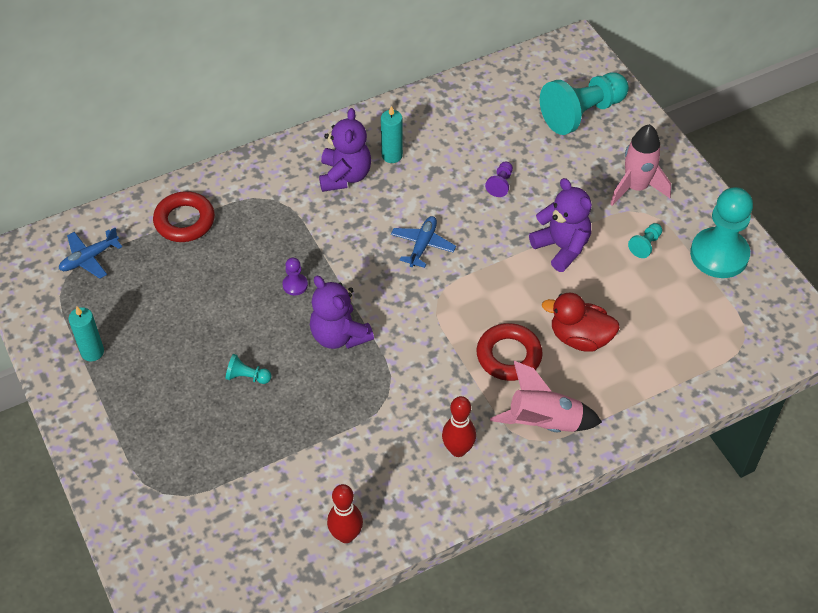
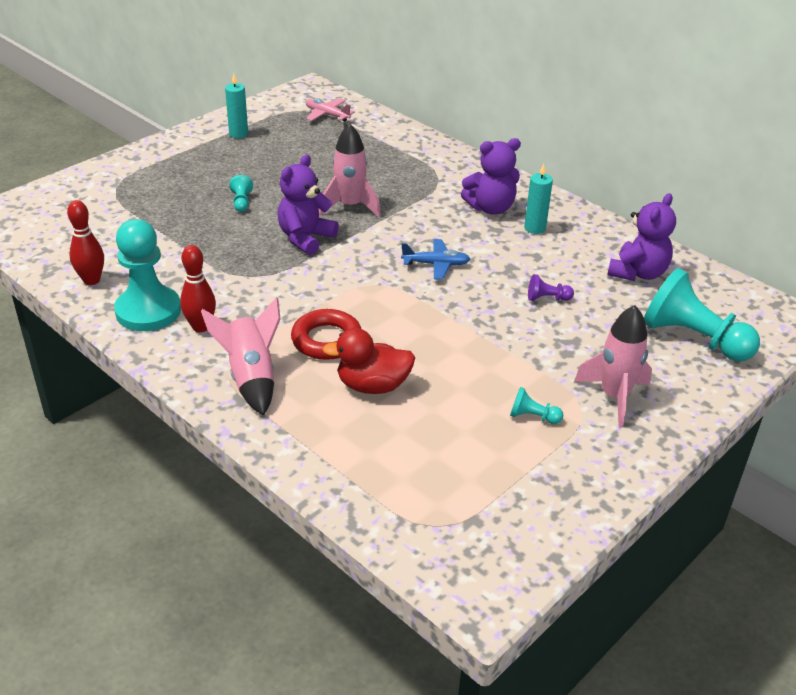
camera: 70 degrees right, 15 degrees down
blue plane [59,228,122,279] -> pink plane [306,98,355,122]
red ring [153,191,215,242] -> none
purple pawn [283,258,308,295] -> pink rocket [319,123,381,217]
purple teddy bear [529,178,592,272] -> purple teddy bear moved to [607,193,676,281]
red duck [542,293,620,352] -> red duck turned 90 degrees counterclockwise [323,328,415,394]
turquoise pawn [690,187,753,278] -> turquoise pawn moved to [114,219,181,331]

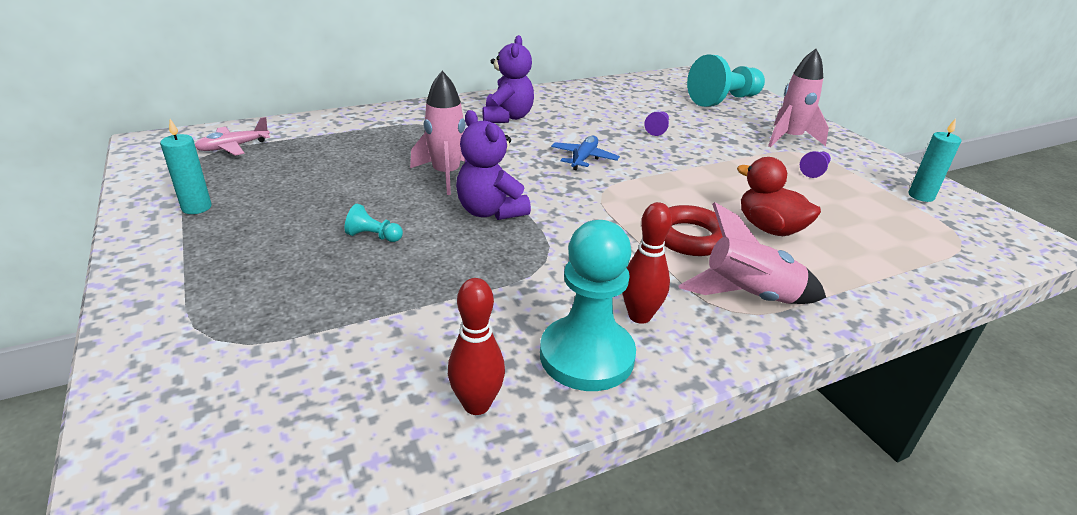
camera: 70 degrees left, 5 degrees down
red duck [323,328,415,394] -> red duck turned 120 degrees clockwise [737,157,821,236]
turquoise pawn [510,387,563,424] -> purple pawn [800,151,831,178]
turquoise candle [524,164,553,234] -> turquoise candle moved to [909,118,961,202]
purple teddy bear [607,193,676,281] -> none

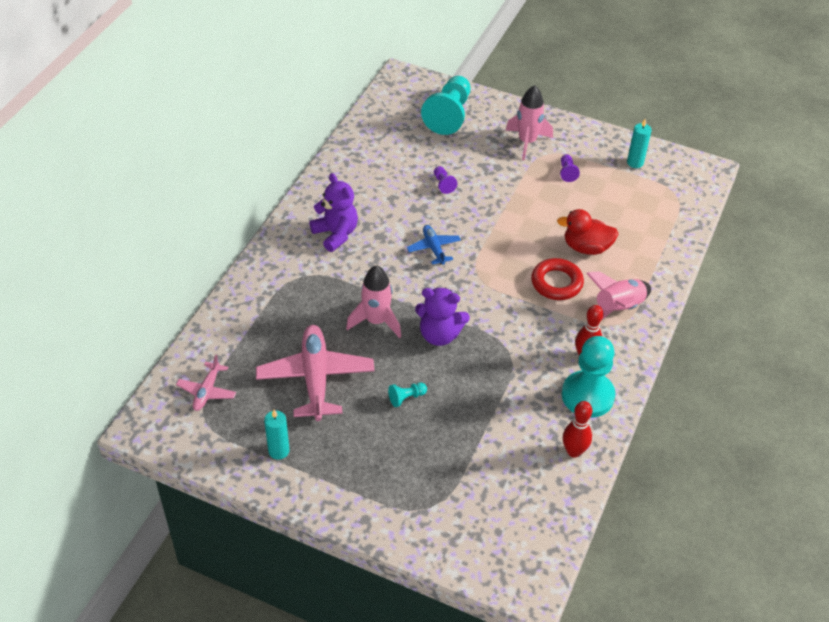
camera: 40 degrees left, 15 degrees up
none -> pink plane [256,325,375,421]

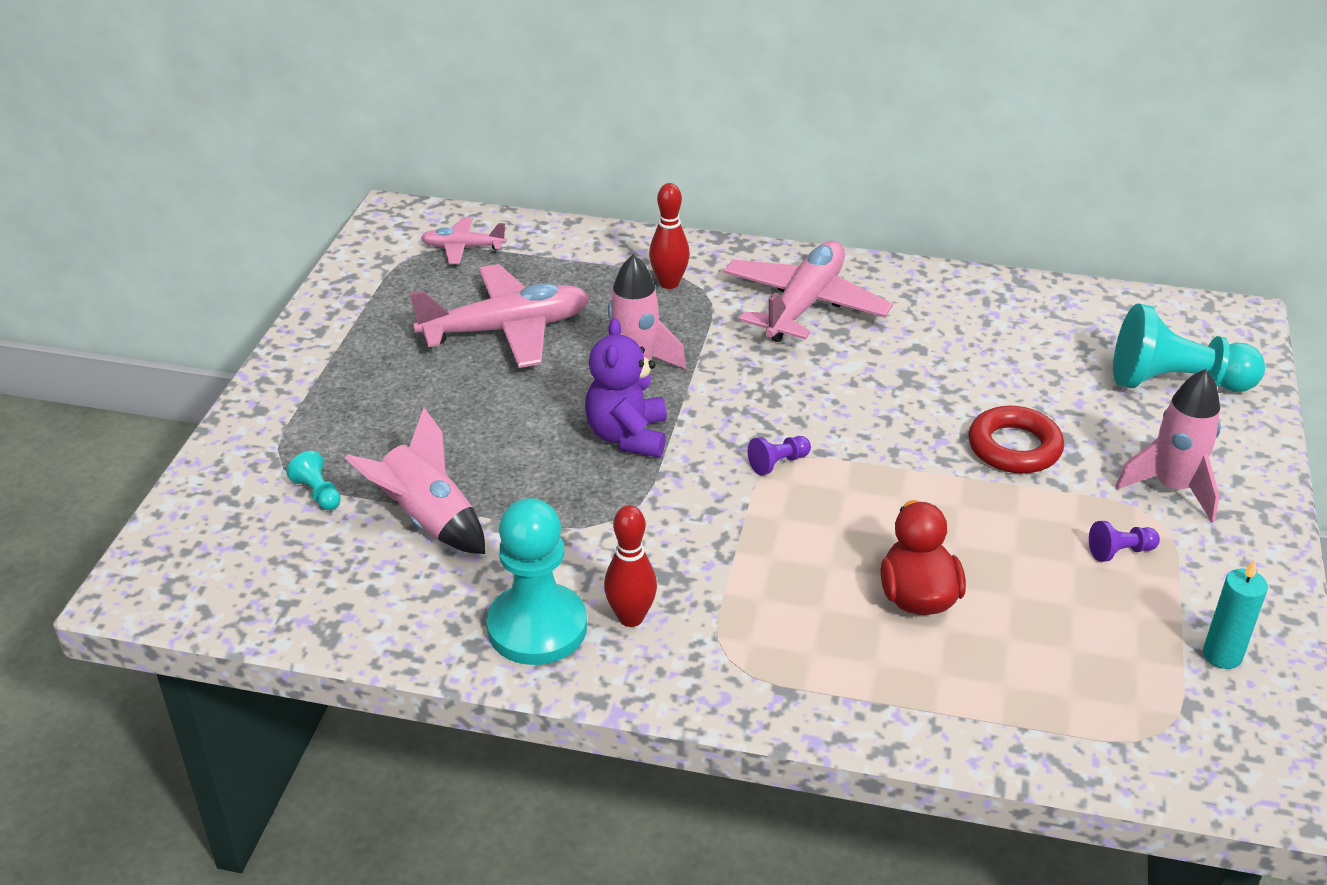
camera: 80 degrees right, 10 degrees down
turquoise candle [264,410,290,460] -> none
purple teddy bear [309,173,358,252] -> pink plane [723,241,893,342]
turquoise pawn [388,383,427,407] -> turquoise pawn moved to [286,451,341,510]
blue plane [407,225,461,265] -> none
purple pawn [434,166,457,194] -> purple pawn moved to [748,436,811,475]
red ring [531,258,584,300] -> red ring moved to [968,406,1064,474]
red bowling pin [563,401,592,458] -> red bowling pin moved to [649,183,690,289]
pink rocket [586,271,651,320] -> pink rocket moved to [345,408,485,554]

